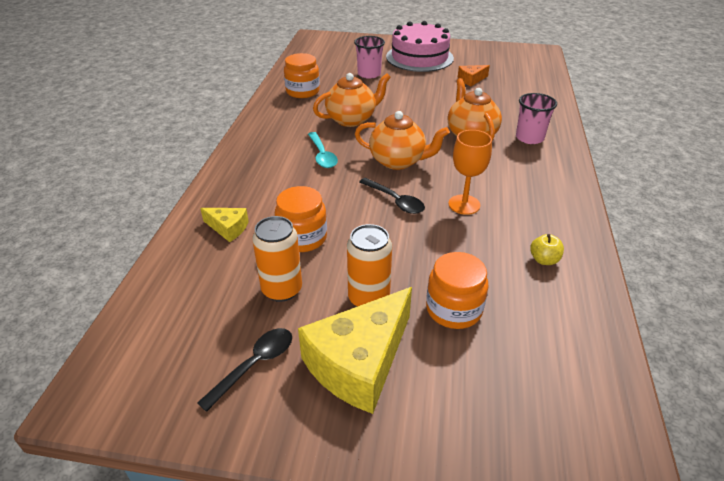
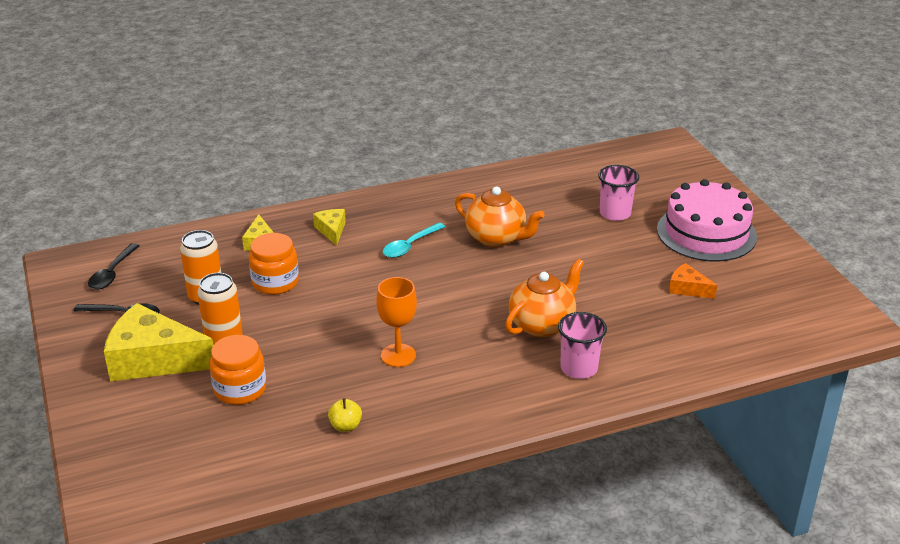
camera: 60 degrees right, 5 degrees down
orange jar [284,53,320,98] -> none
orange teapot [355,111,450,170] -> none
black spoon [359,178,425,214] -> black spoon moved to [88,243,139,290]
none -> yellow cheese [313,209,346,246]

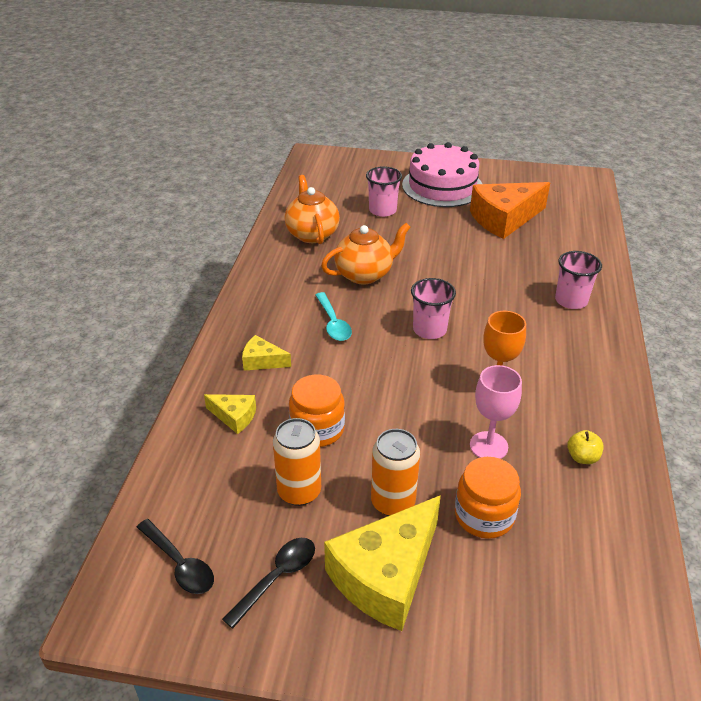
camera: 60 degrees left, 5 degrees up
orange teapot [505,259,584,337] -> orange teapot moved to [285,175,340,244]
orange cheese [669,263,717,299] -> orange cheese [470,182,550,239], size x2.11
none -> pink cup [411,278,456,339]
none -> pink goblet [470,365,522,459]

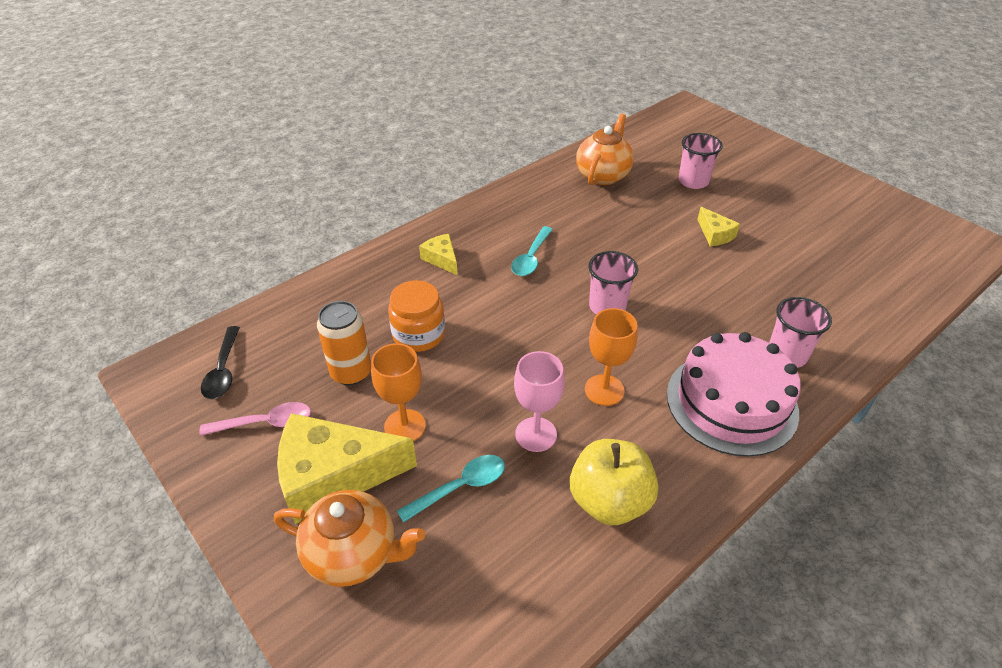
camera: 40 degrees right, 5 degrees up
yellow cheese [204,394,256,434] -> yellow cheese moved to [697,207,740,246]
black spoon [222,538,315,628] -> pink spoon [199,402,311,436]
orange teapot [321,223,411,285] -> orange teapot moved to [274,490,425,587]
orange can [371,429,420,516] -> orange goblet [371,343,426,441]
pink cake [402,142,482,207] -> pink cake moved to [667,332,801,457]
orange jar [455,457,521,539] -> turquoise spoon [397,455,505,523]
orange cheese [470,182,550,239] -> none
yellow apple [567,430,604,464] -> yellow apple [570,439,658,525], size x2.10

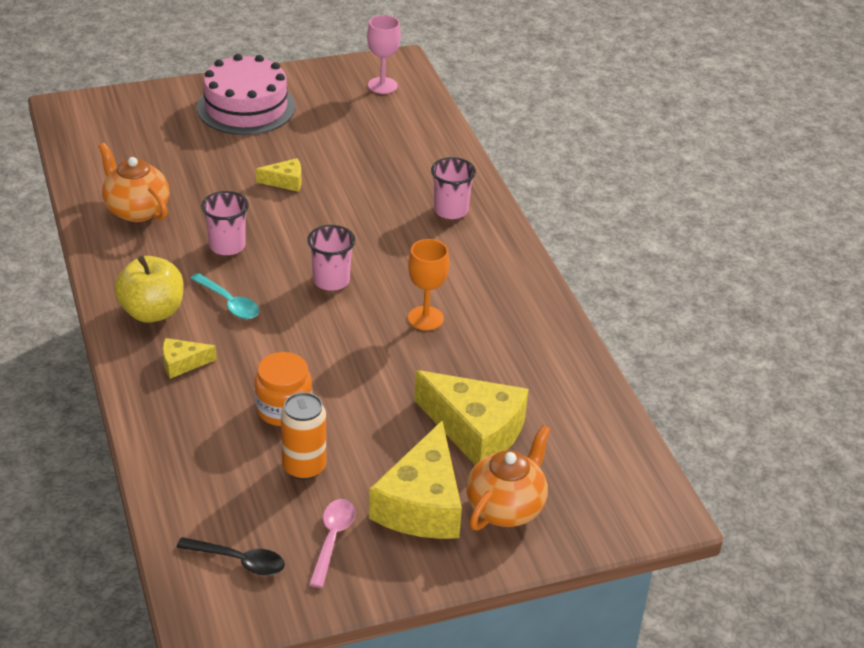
camera: 70 degrees left, 5 degrees down
orange goblet [371,343,426,441] -> none
turquoise spoon [397,455,505,523] -> yellow cheese [414,370,528,465]
pink goblet [514,351,564,452] -> pink goblet moved to [367,15,401,94]
yellow apple [570,439,658,525] -> yellow apple moved to [114,256,184,323]
pink cake [667,332,801,457] -> pink cake moved to [197,54,295,135]
pink cup [679,133,723,189] -> pink cup moved to [201,191,249,255]

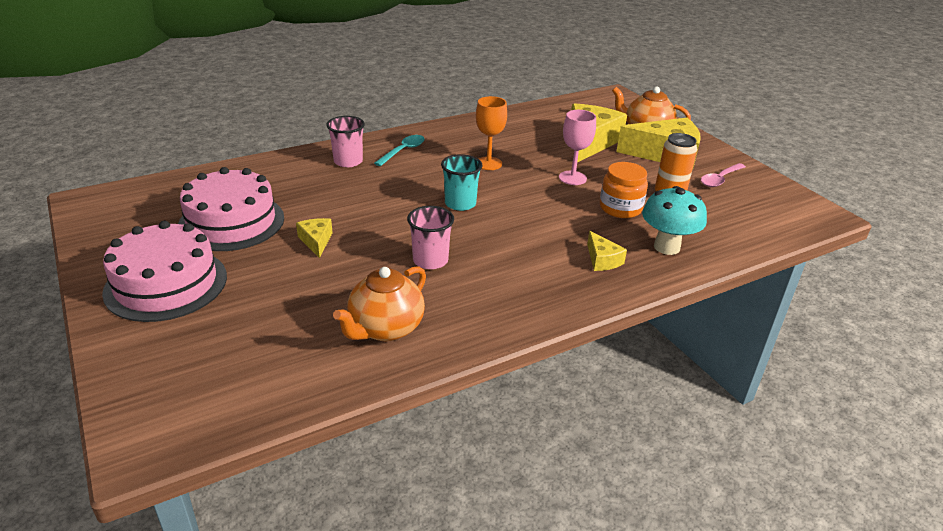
camera: 100 degrees left, 5 degrees down
yellow apple [114,256,184,323] -> none
black spoon [176,537,285,576] -> none
turquoise spoon [190,273,259,319] -> turquoise spoon moved to [374,135,425,166]
pink cup [307,225,355,291] -> turquoise cup [441,154,482,211]
pink spoon [309,499,355,588] -> pink spoon turned 45 degrees counterclockwise [701,163,746,187]
pink goblet [367,15,401,94] -> pink goblet moved to [559,110,596,185]
none -> pink cake [178,167,284,251]
none -> turquoise mushroom [642,186,707,255]

